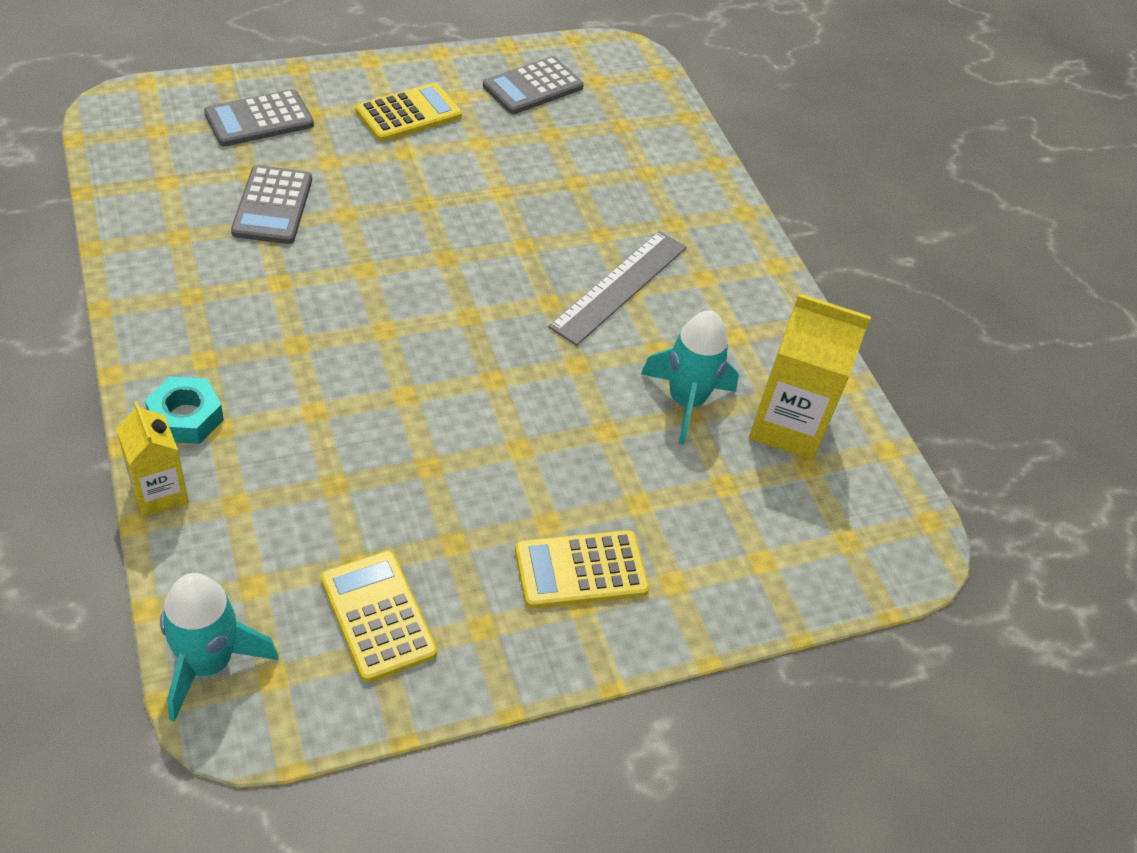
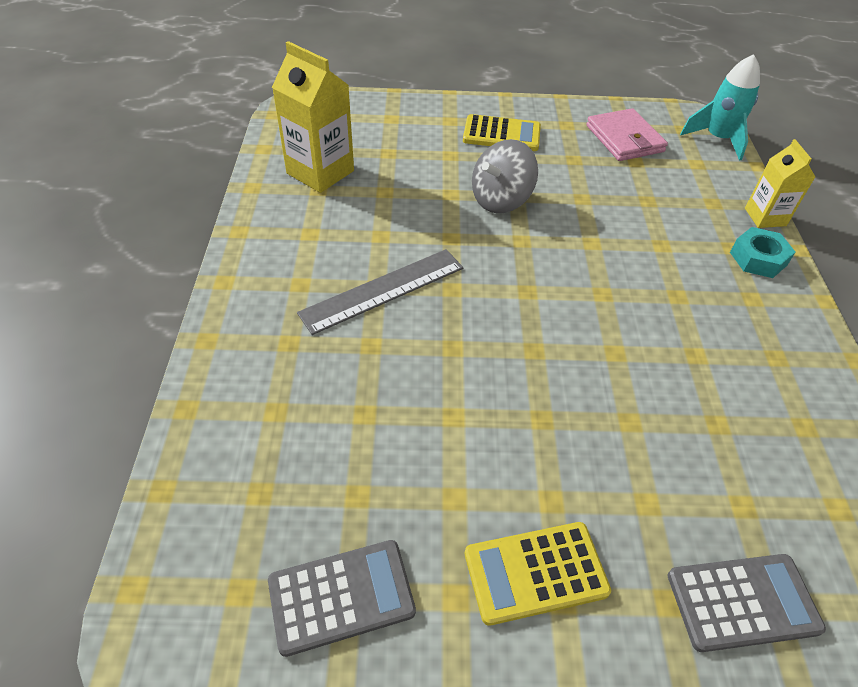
camera: 155 degrees left, 0 degrees up
grey calculator [231,165,312,244] -> none
yellow calculator [321,551,437,682] -> pink wallet [586,108,668,161]
turquoise rocket [641,310,739,445] -> none
none -> grey spinning top [472,139,538,213]

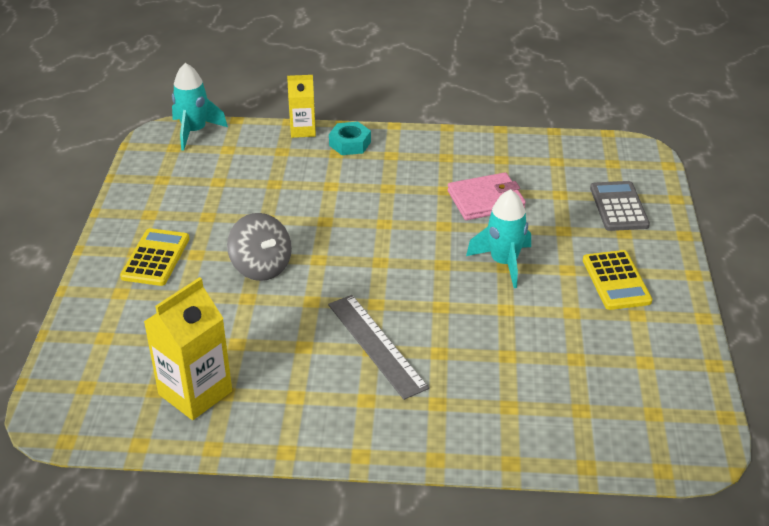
camera: 85 degrees left, 10 degrees down
grey calculator [268,540,416,657] -> none
pink wallet [586,108,668,161] -> pink wallet moved to [448,172,526,220]
none -> turquoise rocket [466,189,531,288]

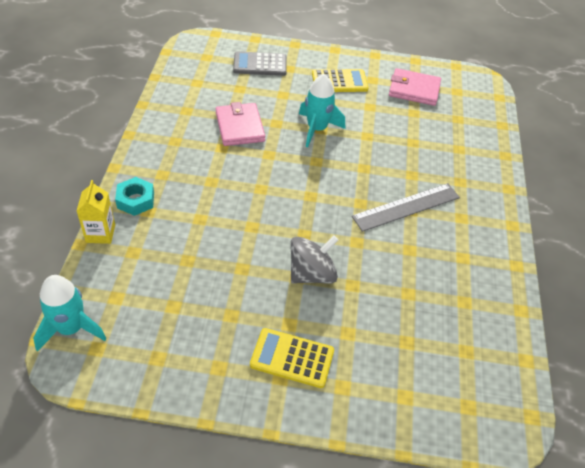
camera: 90 degrees left, 10 degrees up
yellow carton [144,277,232,420] -> none
none -> pink wallet [389,68,441,106]

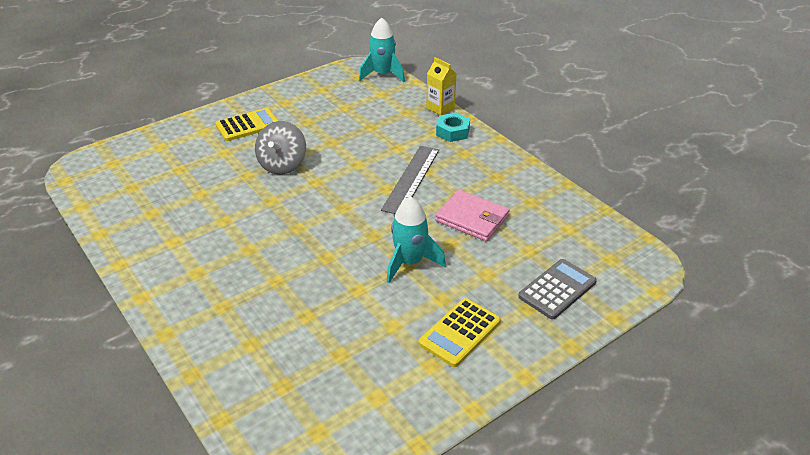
camera: 140 degrees right, 10 degrees down
grey ruler [352,183,460,232] -> grey ruler moved to [381,146,439,214]
pink wallet [389,68,441,106] -> none

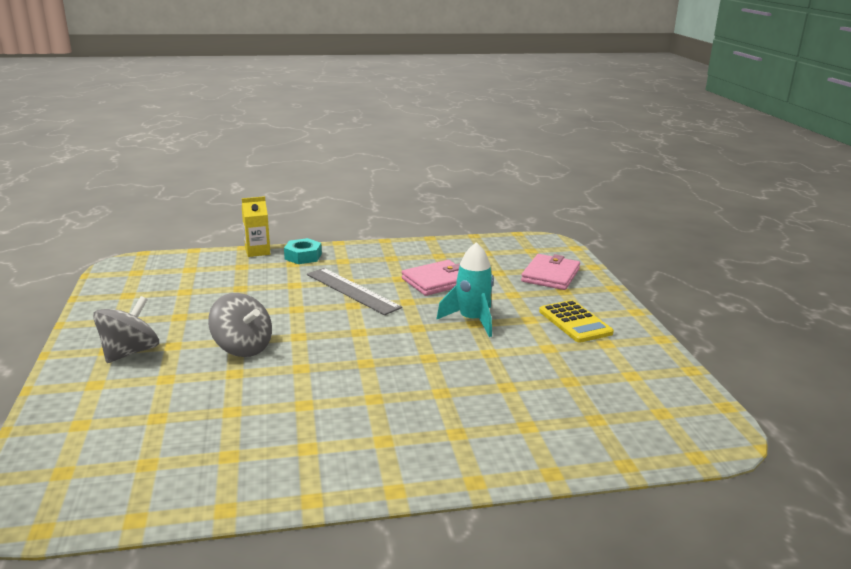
camera: 65 degrees left, 15 degrees down
yellow calculator [215,108,278,141] -> grey spinning top [93,296,159,363]
turquoise rocket [359,17,405,82] -> none
grey calculator [518,259,597,319] -> pink wallet [521,254,580,290]

